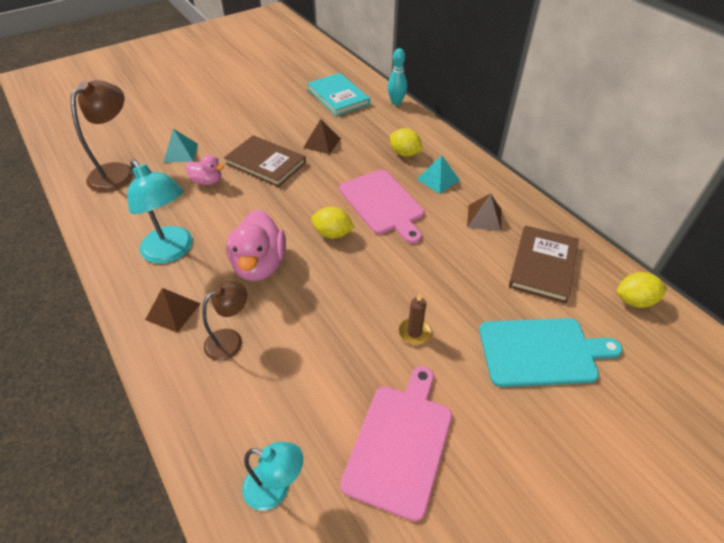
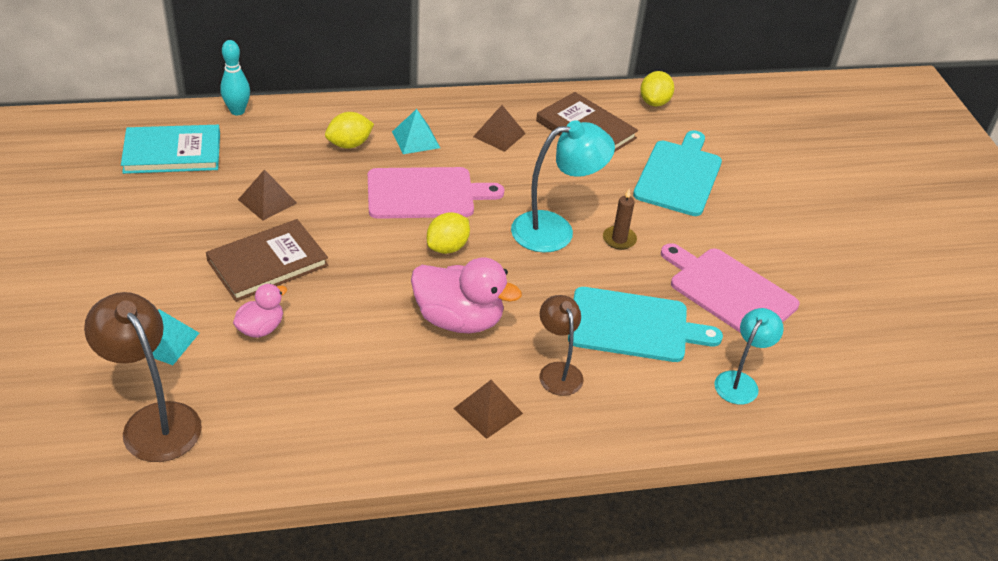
camera: 70 degrees left, 5 degrees down
turquoise lamp [127,159,193,264] -> turquoise lamp moved to [511,120,615,253]
none -> turquoise cutting board [568,287,723,362]

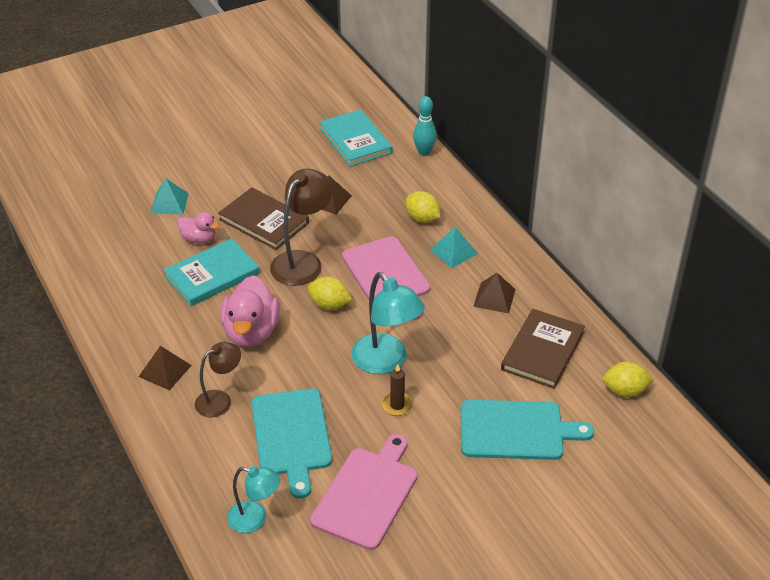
camera: 75 degrees right, 0 degrees up
brown lamp [84,292,202,462] -> brown lamp moved to [270,169,333,286]
none -> turquoise book [164,238,260,306]

